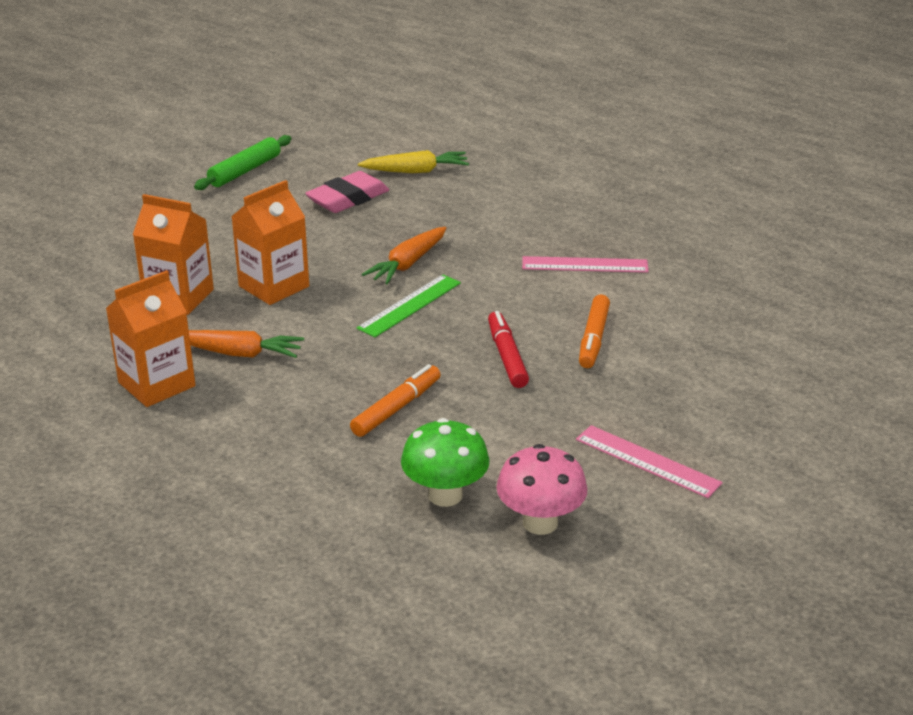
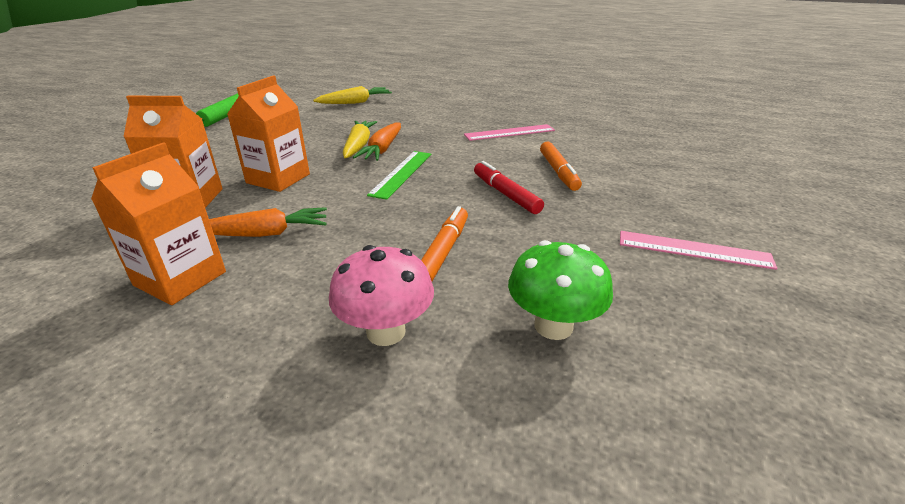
camera: 20 degrees left, 0 degrees up
pink eraser [305,171,389,213] -> none
pink mushroom [496,444,587,535] -> pink mushroom moved to [329,245,434,346]
none -> yellow carrot [343,121,377,158]

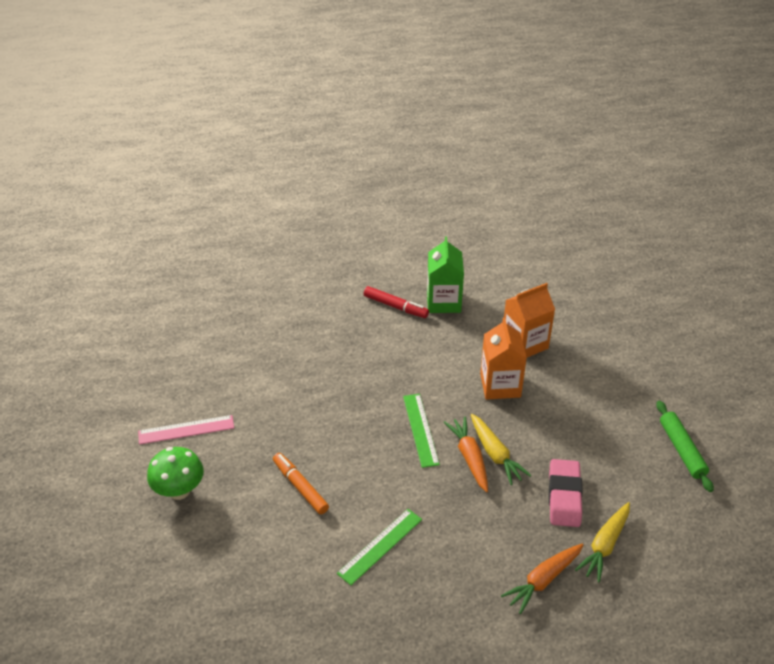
camera: 150 degrees right, 10 degrees up
orange carton [91,142,226,305] -> green carton [427,236,464,313]
orange carrot [209,207,327,237] -> orange carrot moved to [501,544,583,614]
pink mushroom [329,245,434,346] -> none
orange marker [421,206,468,281] -> none
pink ruler [464,124,555,141] -> green ruler [337,509,422,585]
red marker [474,161,544,214] -> red marker moved to [364,286,429,318]
green mushroom [508,240,613,340] -> green mushroom moved to [147,447,204,500]
none -> pink eraser [549,459,583,527]

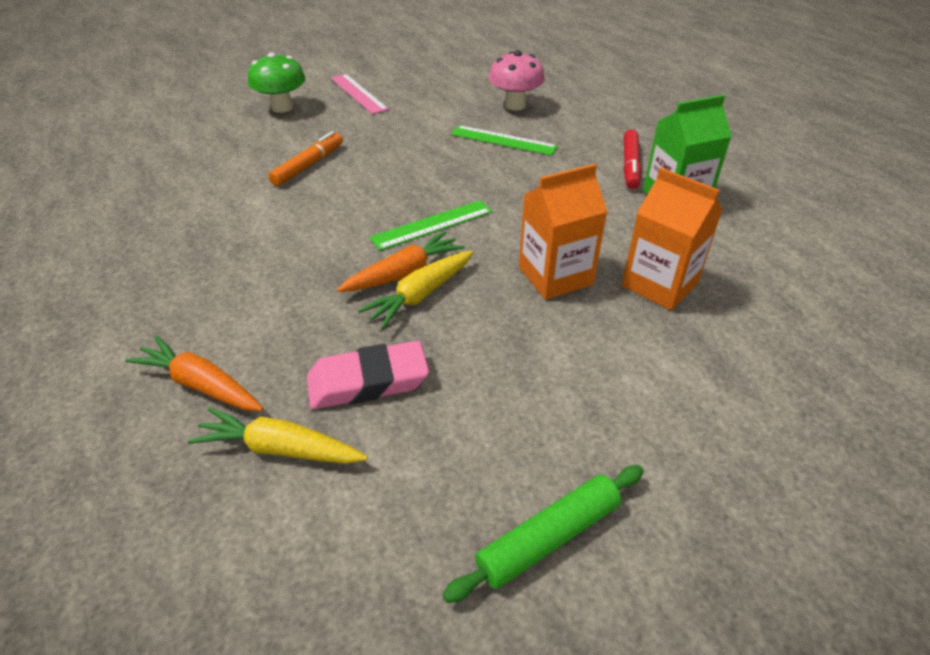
camera: 70 degrees right, 0 degrees up
green ruler [337,509,422,585] -> green ruler moved to [451,125,558,156]
none -> pink mushroom [489,51,545,110]

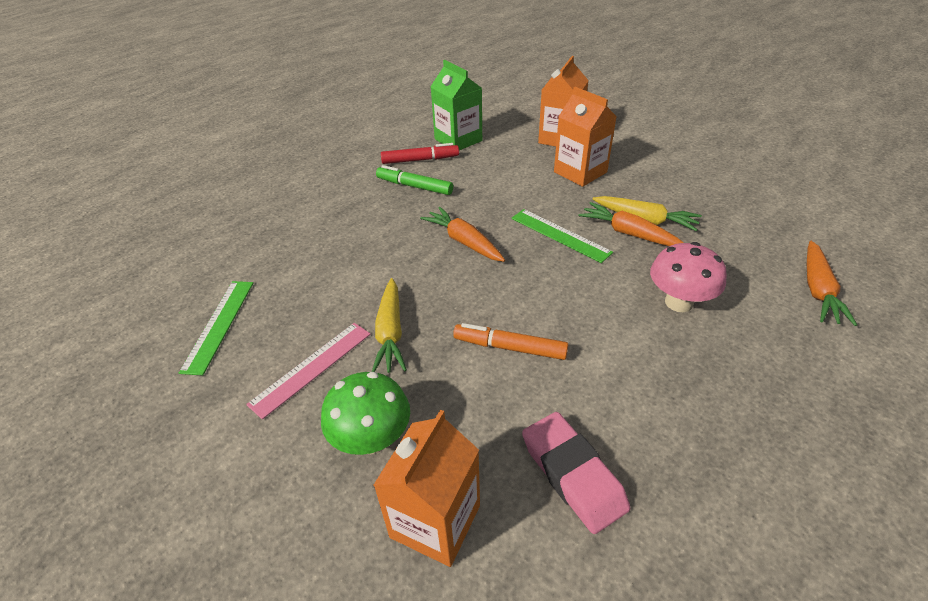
camera: 105 degrees left, 0 degrees up
yellow carrot [188,407,368,464] -> yellow carrot moved to [372,278,407,373]
pink eraser [307,341,429,409] -> pink eraser moved to [522,412,630,534]
green rolling pin [442,465,644,603] -> none
green ruler [451,125,558,156] -> green ruler moved to [179,281,253,376]
pink mushroom [489,51,545,110] -> pink mushroom moved to [650,242,727,312]
none -> orange carton [373,410,480,567]
none -> green marker [376,165,453,195]
none -> orange carrot [420,207,505,262]

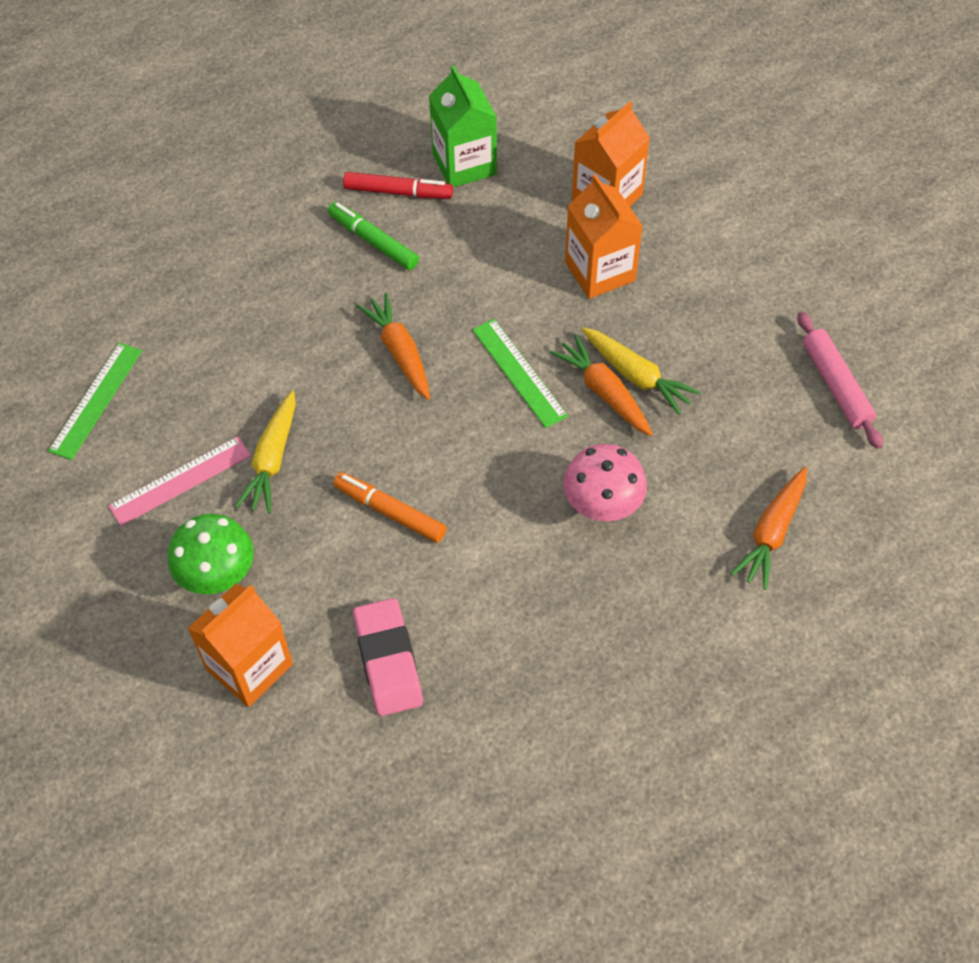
camera: 15 degrees right, 15 degrees up
none -> pink rolling pin [797,312,883,449]

